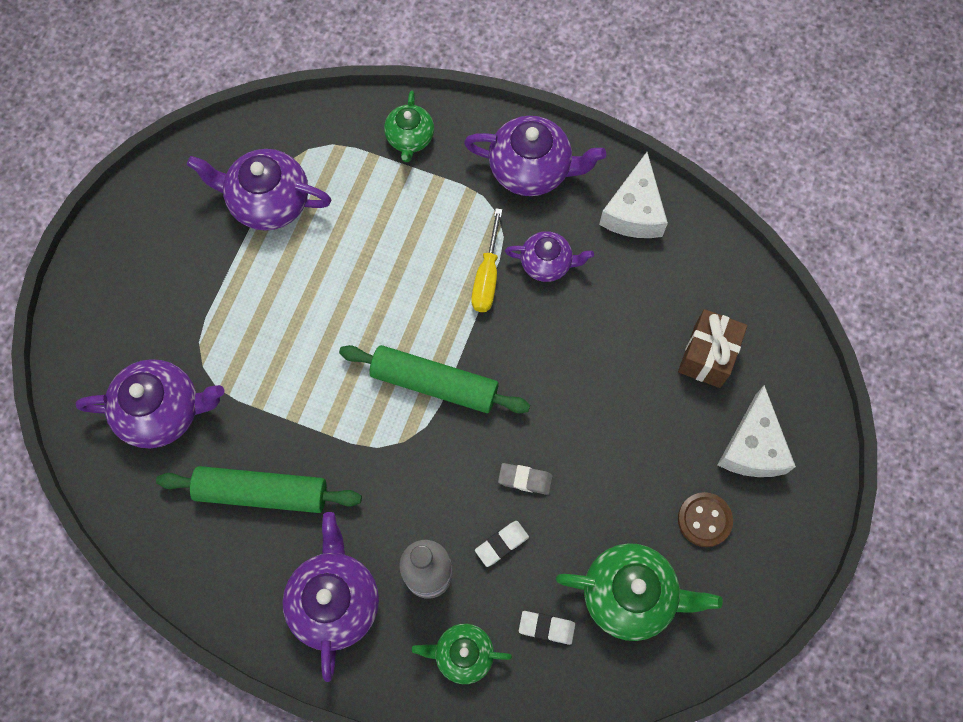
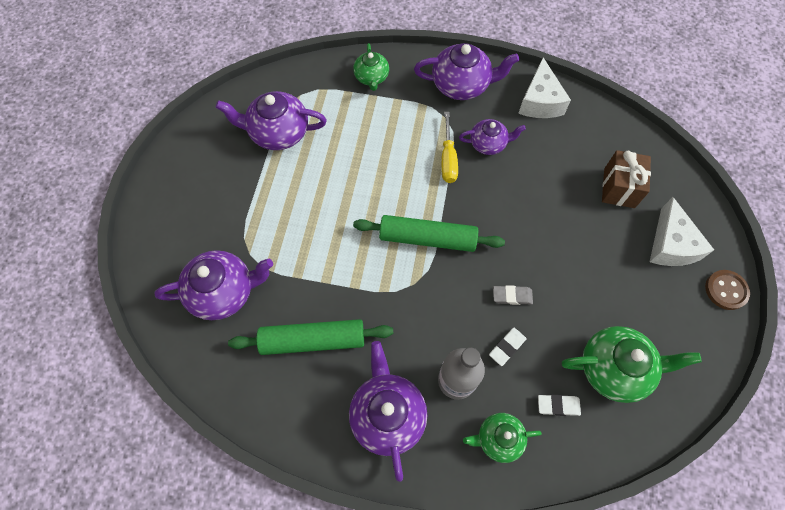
camera: 10 degrees left, 5 degrees down
brown button [678,492,733,547] -> brown button moved to [705,270,750,310]

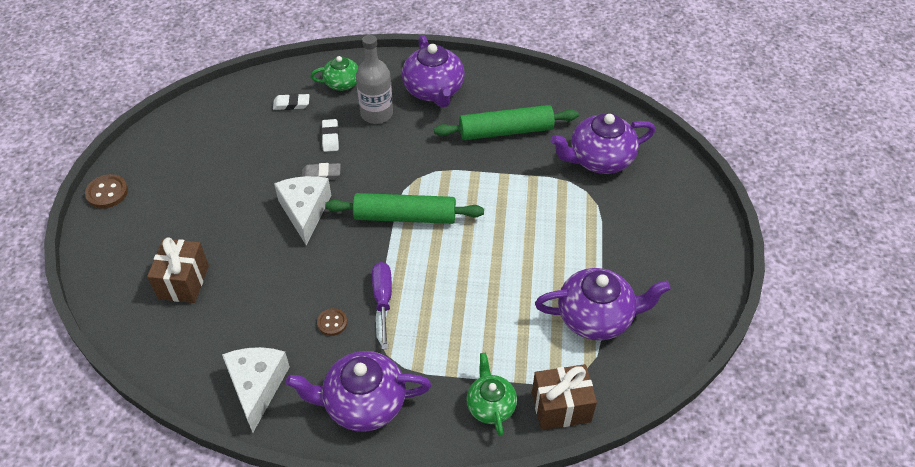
camera: 175 degrees right, 15 degrees down
yellow screwdriver [441,112,458,183] -> purple screwdriver [372,262,392,349]
purple teapot [459,119,526,155] -> brown button [317,308,347,336]
white eraser [489,328,526,366] -> white eraser turned 45 degrees counterclockwise [322,119,339,152]
green teapot [562,326,702,403] -> none
white cheese [650,197,714,266] -> white cheese moved to [274,176,331,246]
none -> brown gift [532,364,597,430]

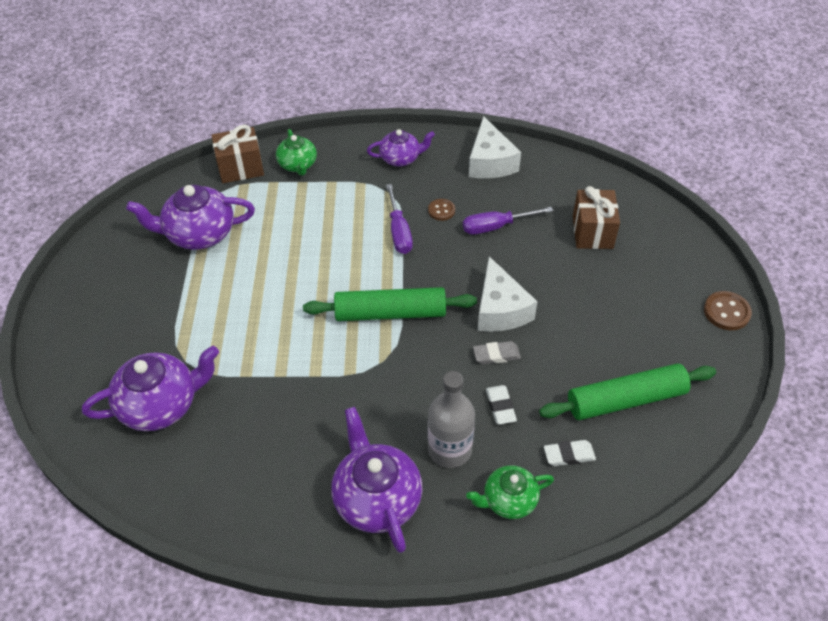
camera: 175 degrees right, 0 degrees up
purple teapot [286,351,431,432] -> purple teapot [367,129,435,167], size x0.61
green rolling pin [434,105,579,140] -> green rolling pin moved to [539,363,716,420]
none -> purple screwdriver [463,207,553,234]

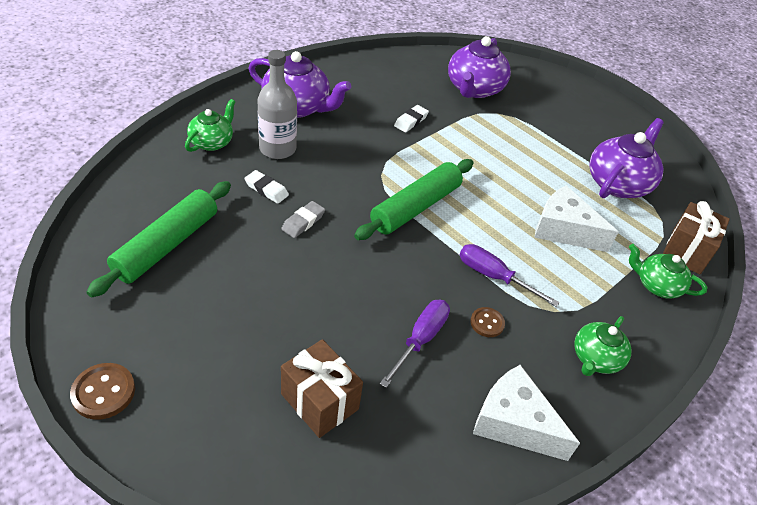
camera: 130 degrees right, 5 degrees down
purple teapot [367,129,435,167] -> green teapot [574,316,632,376]
white cheese [478,256,538,332] -> white cheese moved to [534,186,618,252]
white eraser [544,440,596,466] -> white eraser moved to [394,105,429,132]

